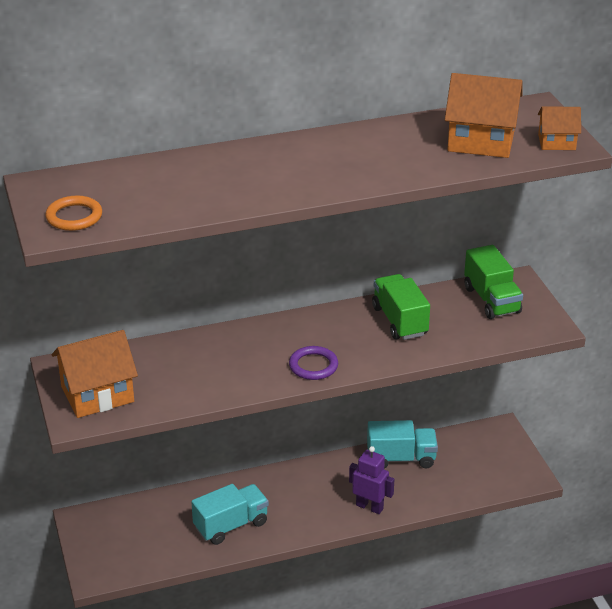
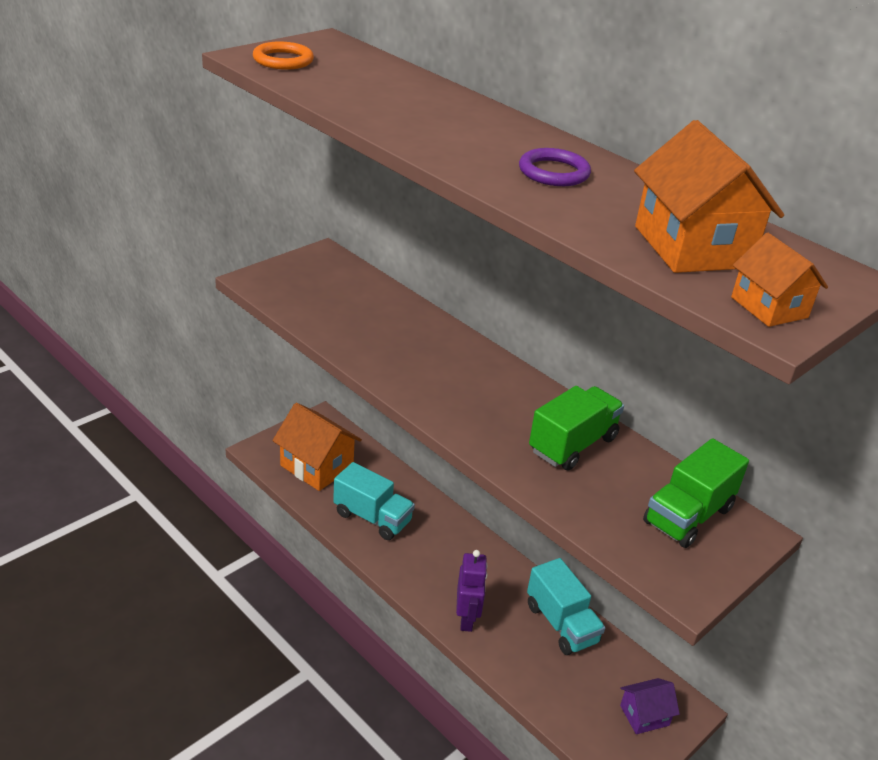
camera: 60 degrees right, 0 degrees up
orange house [52,330,138,418] -> orange house moved to [272,403,362,491]
purple ring [289,346,338,380] -> purple ring moved to [519,148,591,186]
none -> purple house [620,678,680,734]

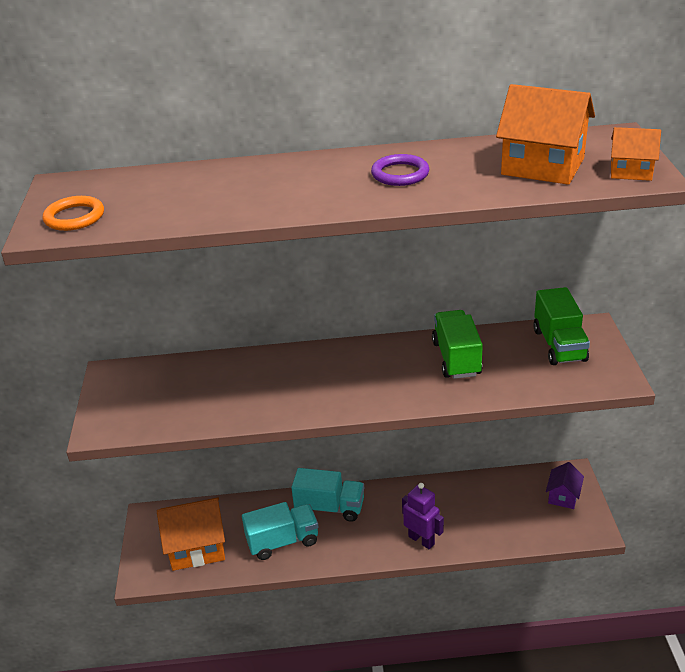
camera: 45 degrees left, 0 degrees up
turquoise truck [527,558,605,655] -> turquoise truck moved to [291,468,364,522]

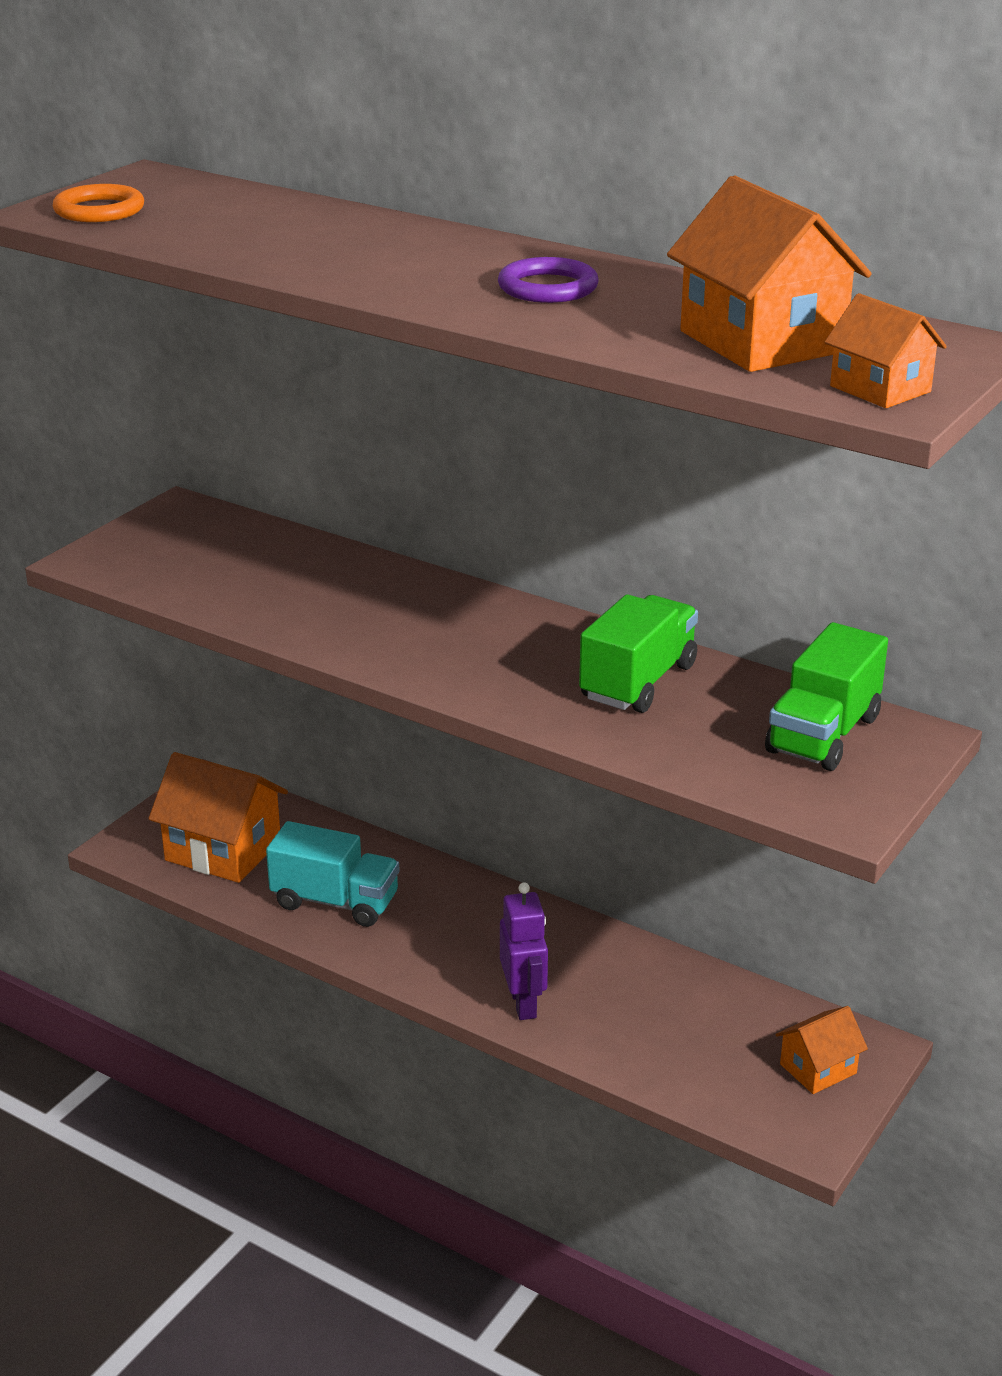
camera: 35 degrees right, 5 degrees down
turquoise truck [291,468,364,522] -> none
purple house [546,462,584,509] -> orange house [776,1006,868,1094]

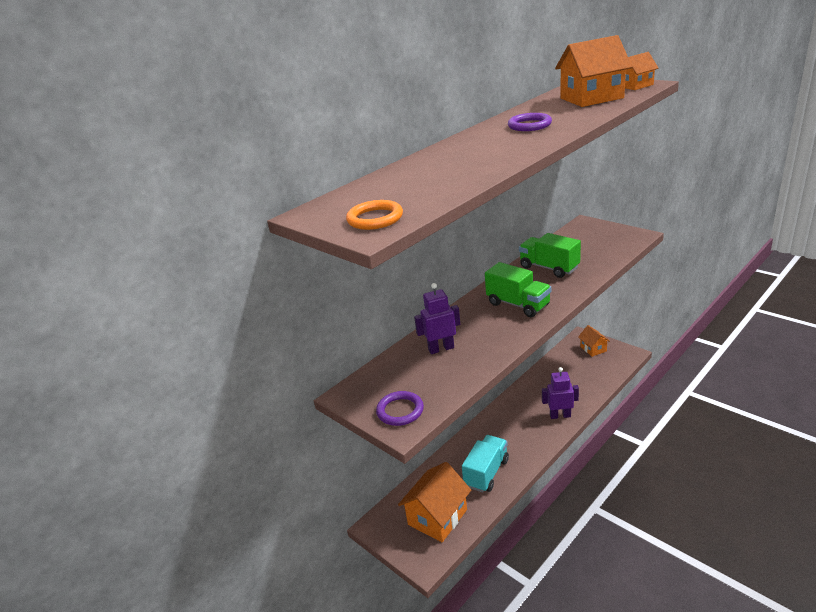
camera: 75 degrees left, 0 degrees up
green truck [765,622,888,771] -> green truck moved to [485,262,551,317]
none -> purple ring [376,391,424,426]
none -> purple robot [414,283,460,354]

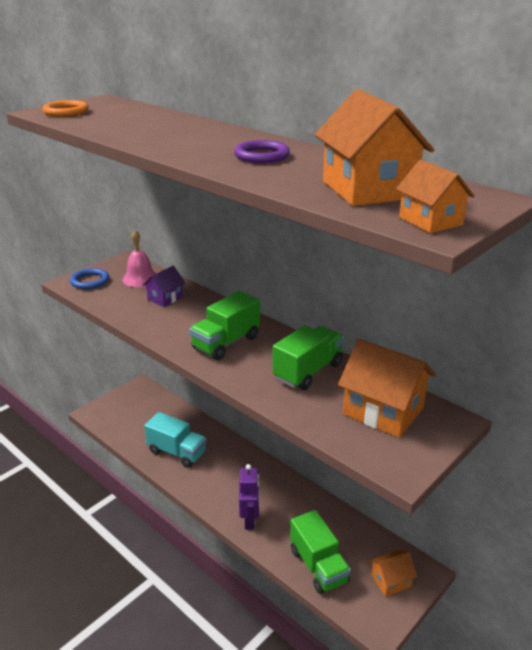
camera: 85 degrees right, 0 degrees up
purple ring [376,391,424,426] -> blue ring [70,268,109,289]
orange house [398,462,471,542] -> orange house moved to [338,339,435,438]
purple robot [414,283,460,354] -> purple house [143,266,185,307]
none -> pink bell [122,230,156,287]
none -> green truck [290,510,351,594]

